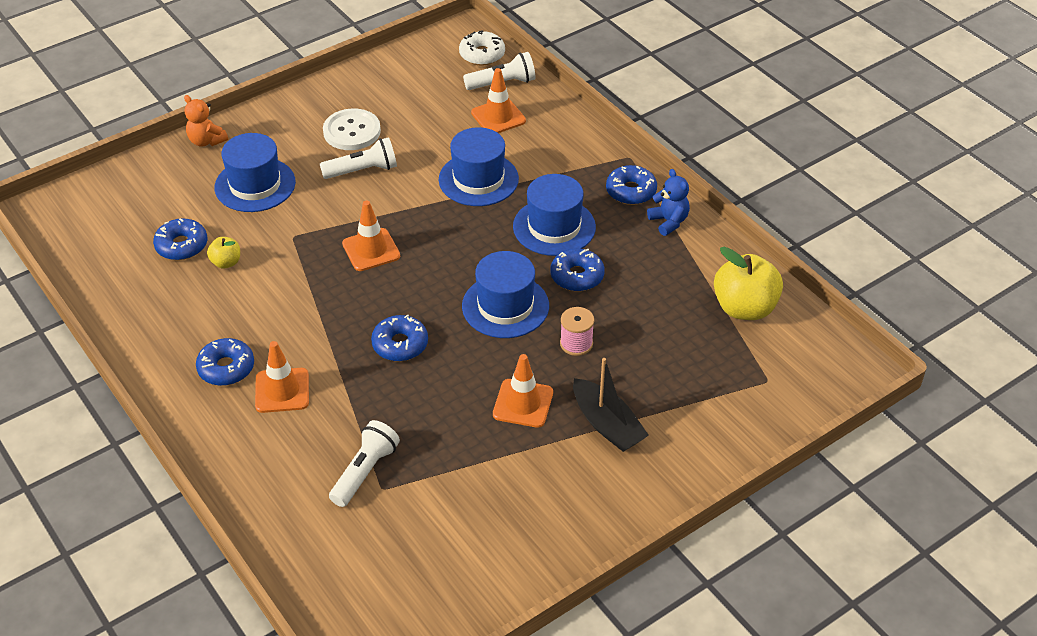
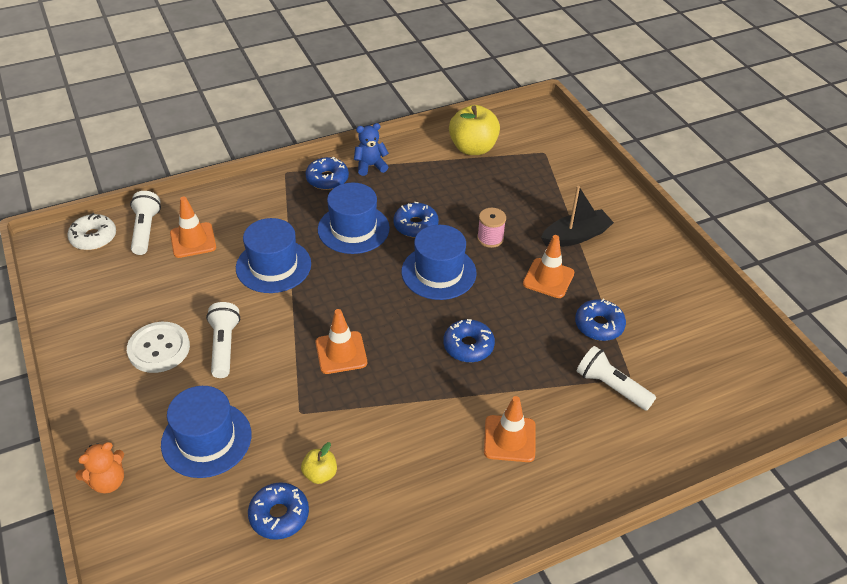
camera: 80 degrees left, 0 degrees up
blue donut [196,338,254,386] -> blue donut moved to [575,299,626,341]

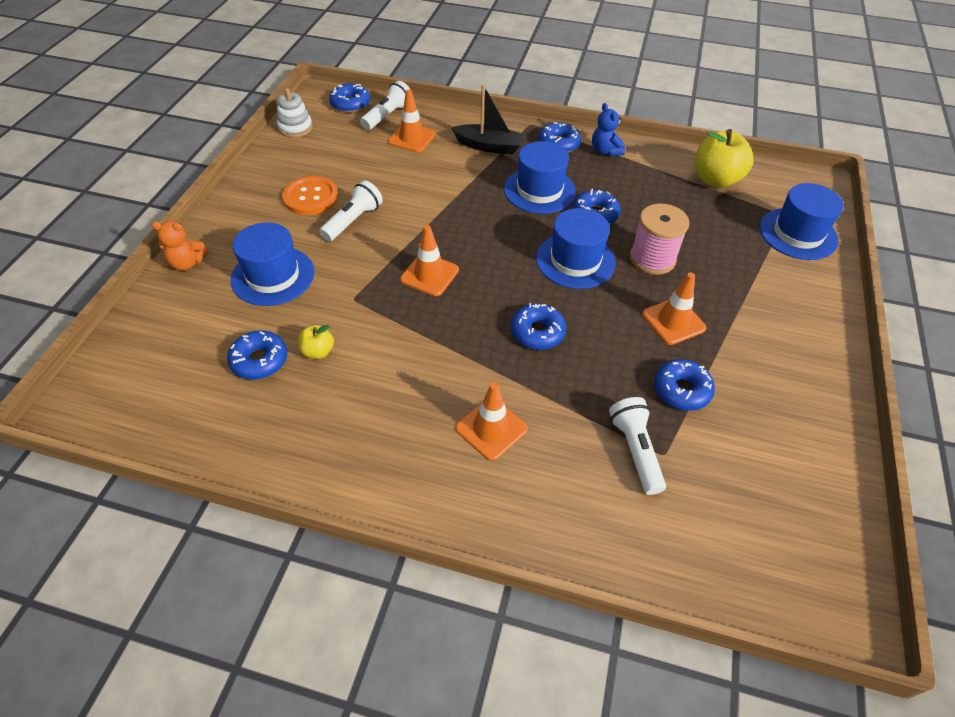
camera: 40 degrees right, 5 degrees up
white donut [67,213,116,250] -> blue donut [329,84,370,113]
white button [127,322,190,373] -> orange button [282,176,338,215]
blue hat [236,218,311,293] -> blue hat moved to [759,183,844,260]
blue teddy bear [354,123,389,176] -> blue teddy bear turned 135 degrees counterclockwise [592,103,625,156]
pink spool [477,208,506,248] -> pink spool [630,204,689,275], size x1.58
black boat [541,186,614,247] -> black boat moved to [451,85,525,155]
none -> white stacking toy [277,88,313,137]

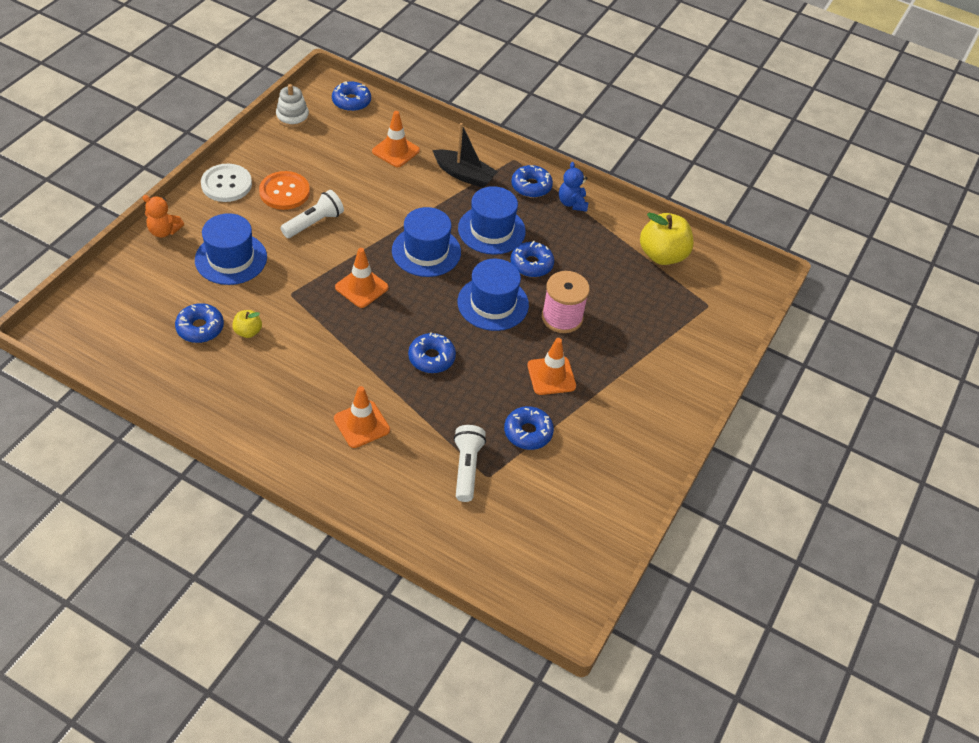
camera: 10 degrees right, 0 degrees up
white flashlight [360,81,411,130] -> none
blue hat [759,183,844,260] -> blue hat moved to [392,207,461,277]
none -> white button [201,164,252,202]

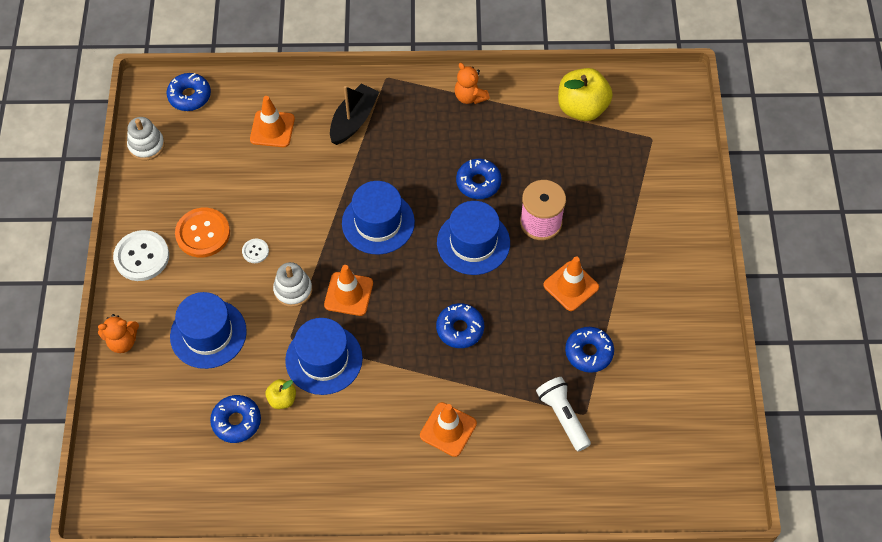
camera: 25 degrees left, 10 degrees up
white flashlight [280,190,344,238] -> white button [242,239,269,263]
black boat [432,123,498,188] -> black boat turned 60 degrees counterclockwise [330,83,379,145]
blue hat [458,186,526,255] -> blue hat moved to [285,318,363,395]
blue donut [511,165,553,198] -> none
blue teddy bear [559,162,588,212] -> orange teddy bear [454,63,490,104]
none -> white stacking toy [273,262,312,307]

